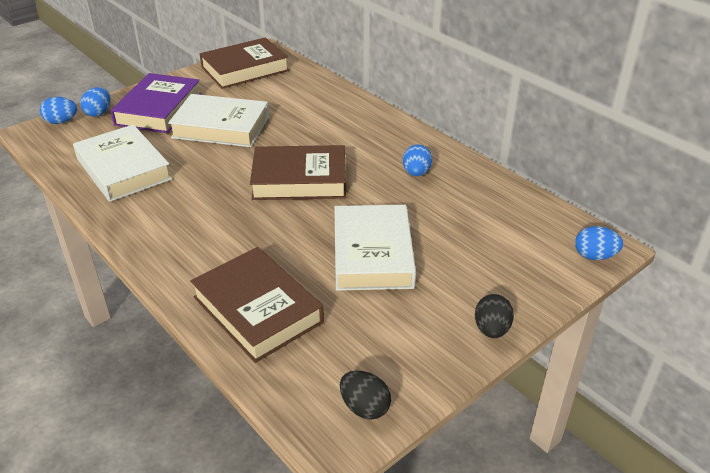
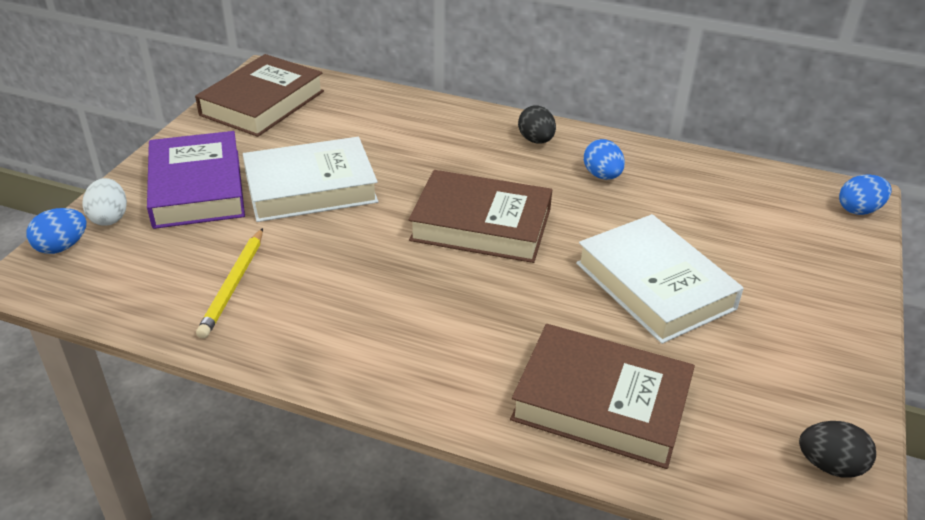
camera: 30 degrees left, 0 degrees up
white book [73,124,172,202] -> yellow pencil [196,228,263,339]
blue egg [80,87,110,117] -> white egg [82,178,127,226]
brown book [250,145,346,200] -> brown book turned 45 degrees clockwise [409,170,552,263]
black egg [475,294,514,338] -> black egg moved to [518,105,556,144]

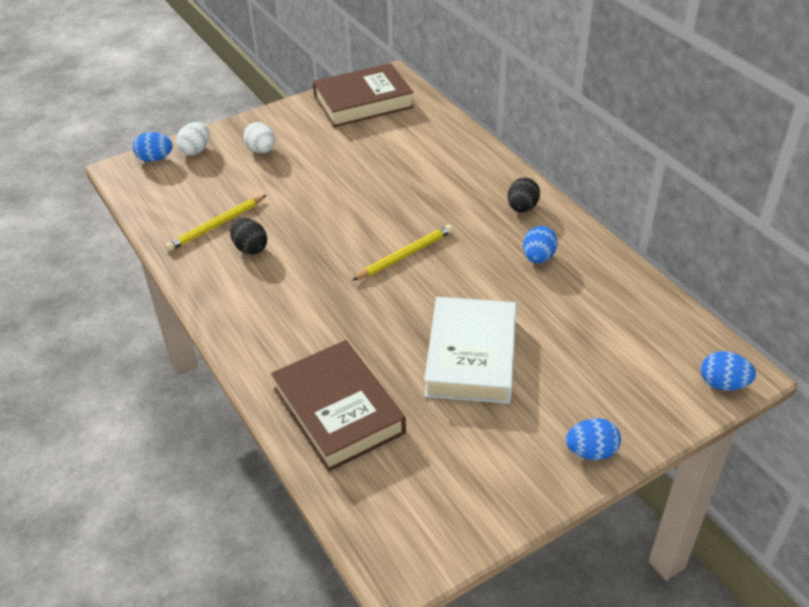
camera: 40 degrees right, 5 degrees up
purple book [147,131,245,229] -> white egg [244,122,275,153]
white book [243,137,379,222] -> none
brown book [409,170,552,263] -> yellow pencil [352,224,453,281]
black egg [799,421,876,478] -> black egg moved to [230,218,267,255]
none -> blue egg [566,418,621,460]

